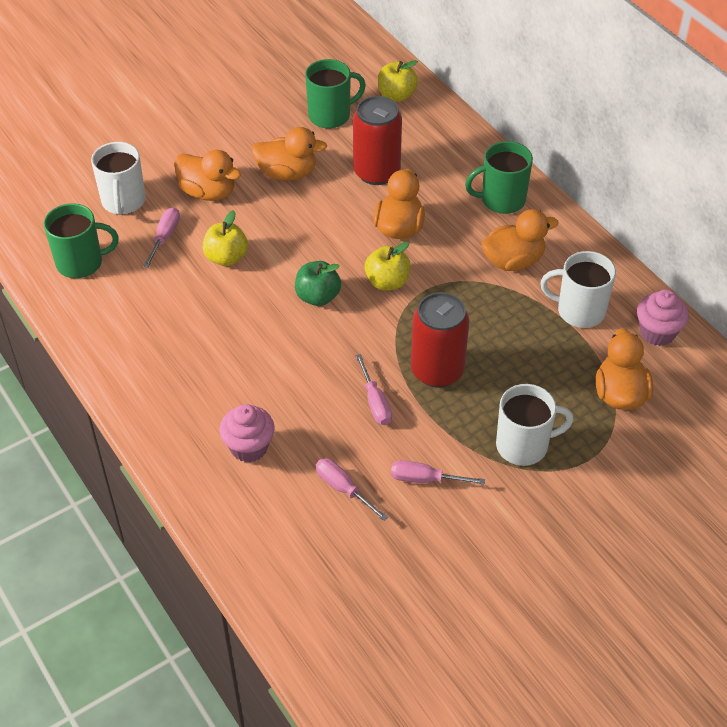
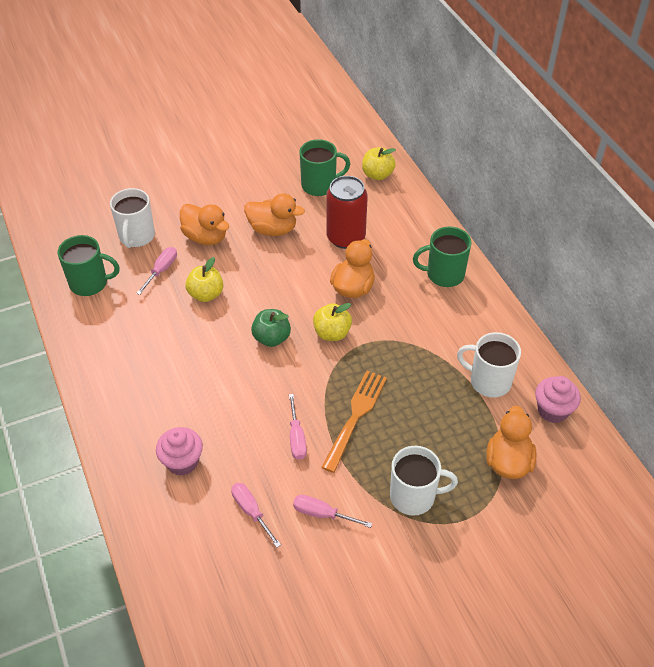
camera: 10 degrees right, 0 degrees up
red can [411,292,469,387] -> orange fork [321,371,387,473]
orange duck [481,209,559,271] -> none

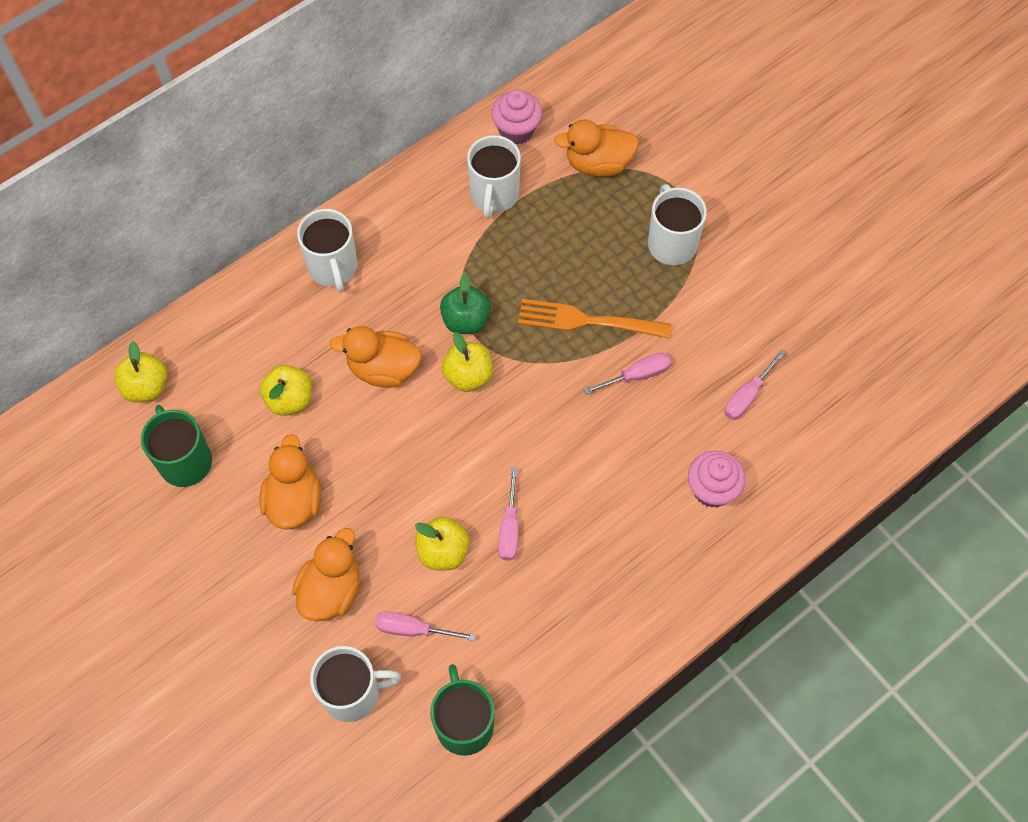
camera: 105 degrees left, 15 degrees up
green apple [251,309,291,347] -> green apple moved to [440,274,491,334]
pink screwdriver [293,495,372,528] -> pink screwdriver moved to [498,467,519,561]
red can [326,176,368,249] -> yellow apple [260,365,312,416]
green mug [413,226,471,287] -> white mug [297,209,358,292]

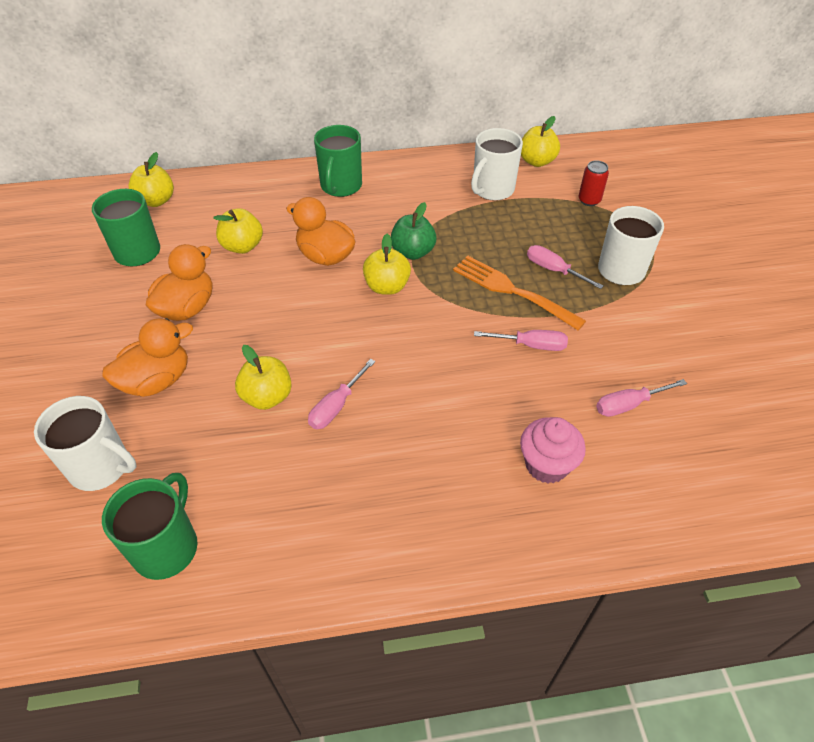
camera: 30 degrees right, 15 degrees down
white mug [297,209,358,292] -> green mug [314,125,362,197]
pink screwdriver [375,611,475,641] -> pink screwdriver moved to [527,245,603,289]
pink cupcake [491,90,542,145] -> yellow apple [521,116,560,167]
orange duck [554,119,639,177] -> red can [578,160,609,206]

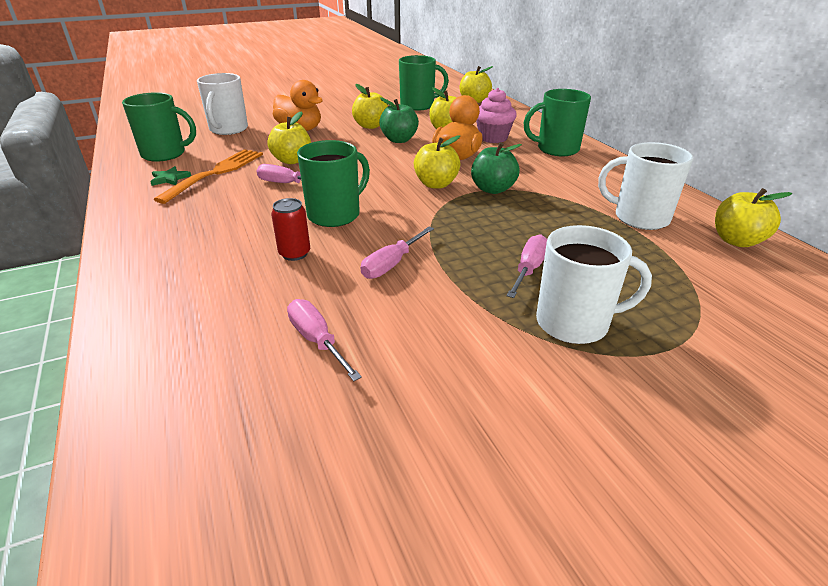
camera: 75 degrees right, 15 degrees down
orange duck [146,244,212,321] -> yellow apple [352,84,388,129]
orange fork [453,256,586,331] -> orange fork moved to [154,149,263,204]
pink screwdriver [474,330,568,351] -> pink screwdriver turned 45 degrees clockwise [360,227,434,279]
pink cupcake [520,417,586,484] -> pink cupcake moved to [476,88,517,143]
red can [578,160,609,206] -> red can moved to [271,198,310,261]
none -> green star [150,166,191,186]
none -> green mug [297,140,370,227]
none -> green apple [379,97,419,143]

